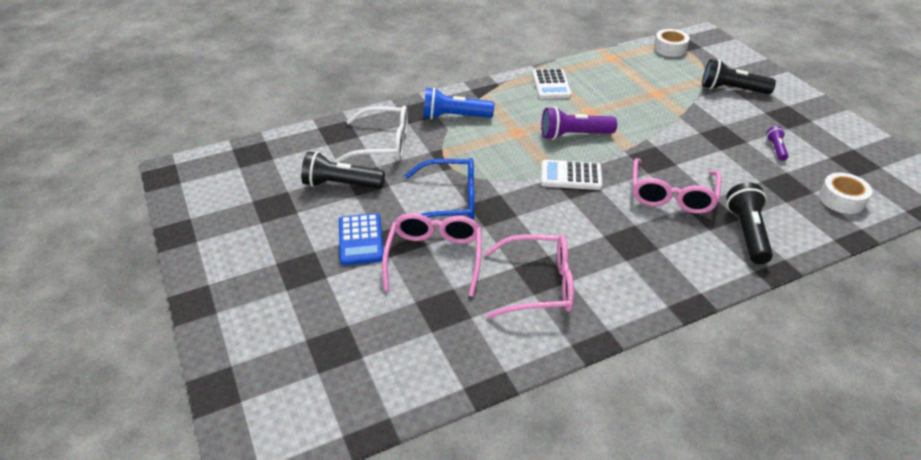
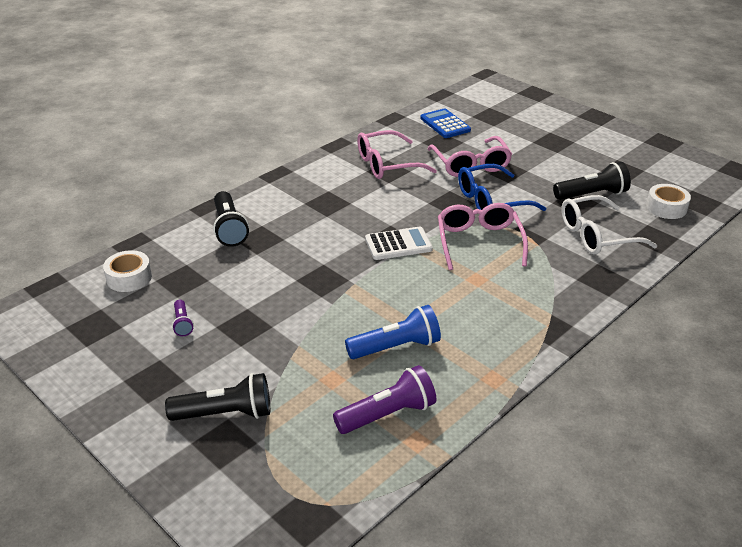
camera: 160 degrees right, 5 degrees down
blue calculator [339,213,383,265] -> blue calculator moved to [420,108,471,138]
blue flashlight [423,87,494,119] -> blue flashlight moved to [345,305,441,359]
white calculator [532,68,572,99] -> none
purple flashlight [541,107,617,140] -> purple flashlight moved to [333,365,436,434]
pink glasses [632,158,722,214] -> pink glasses moved to [438,203,528,270]
white tape [654,29,690,57] -> white tape moved to [646,184,691,219]

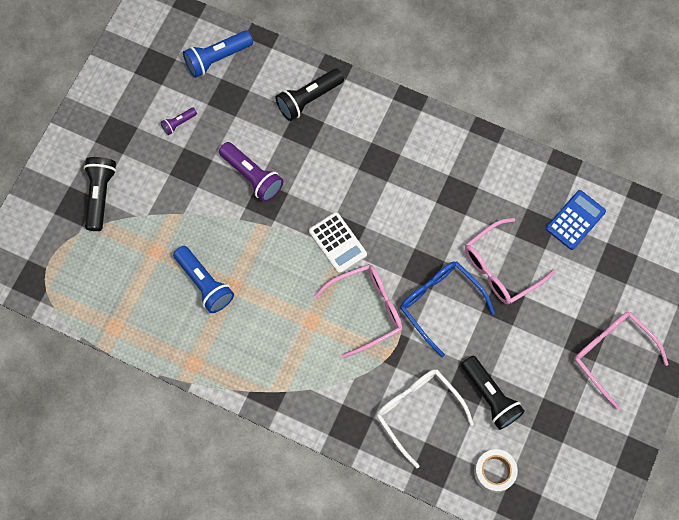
camera: 70 degrees right, 35 degrees up
white tape [103,250,152,292] -> blue flashlight [183,31,253,78]
black flashlight [165,373,270,421] -> black flashlight turned 150 degrees counterclockwise [84,157,116,231]
purple flashlight [333,365,436,434] -> purple flashlight moved to [219,142,283,202]
pink glasses [357,130,437,179] -> pink glasses moved to [574,312,669,410]

